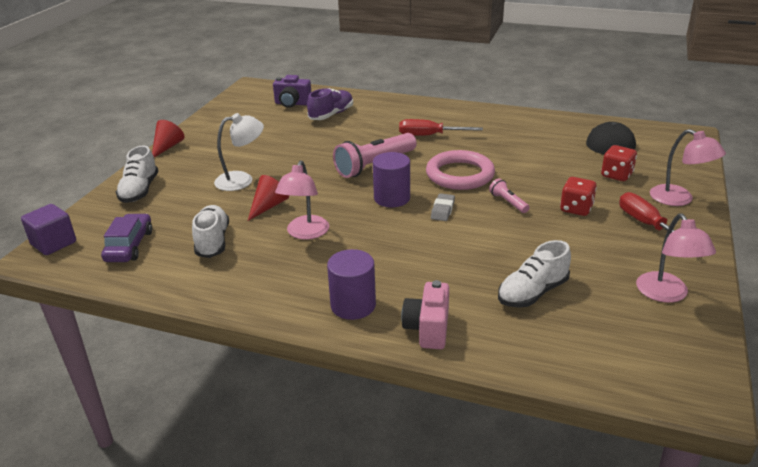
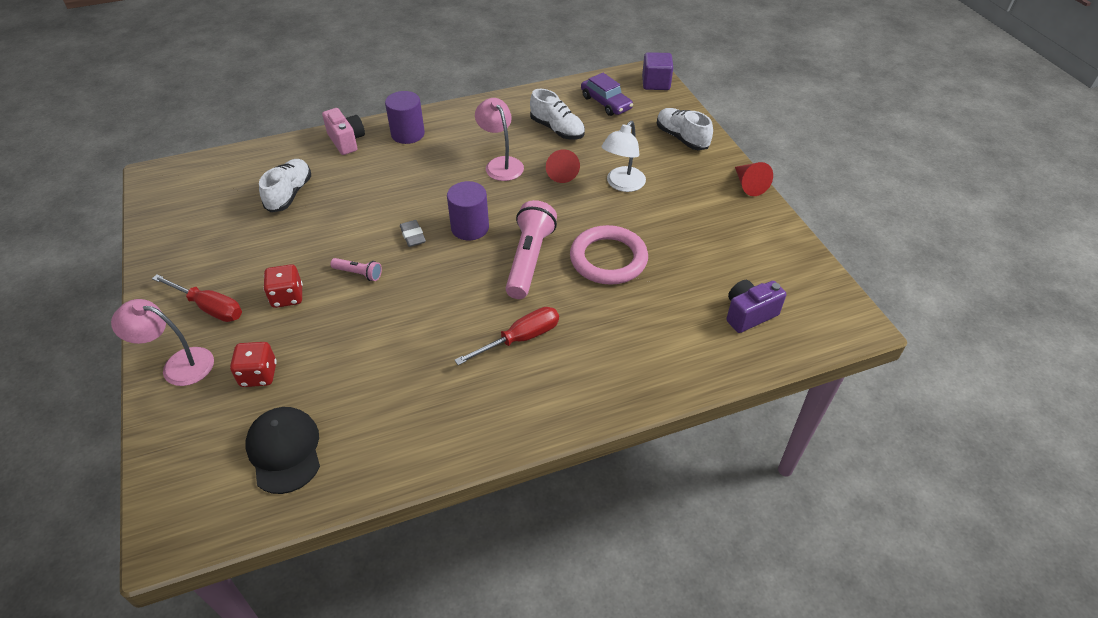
camera: 140 degrees right, 15 degrees up
purple shoe [307,88,353,120] -> none
pink ring [426,150,495,190] -> pink ring moved to [570,225,648,285]
pink lamp [636,214,716,303] -> none

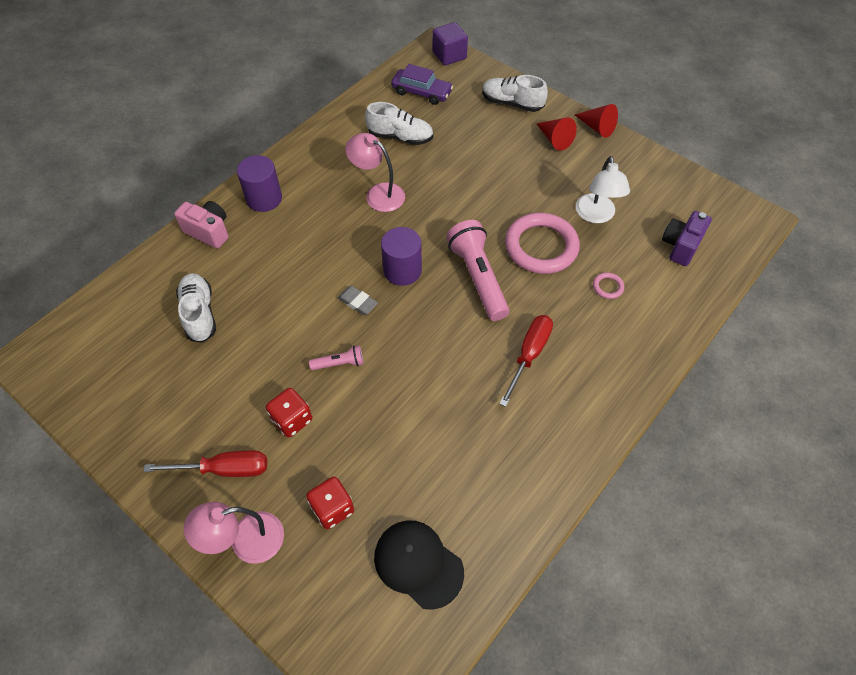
camera: 30 degrees left, 10 degrees up
red cone [546,149,580,183] -> red cone moved to [536,117,577,151]
white lamp [602,121,646,192] -> white lamp moved to [576,156,630,223]
none -> pink ring [593,272,624,299]

